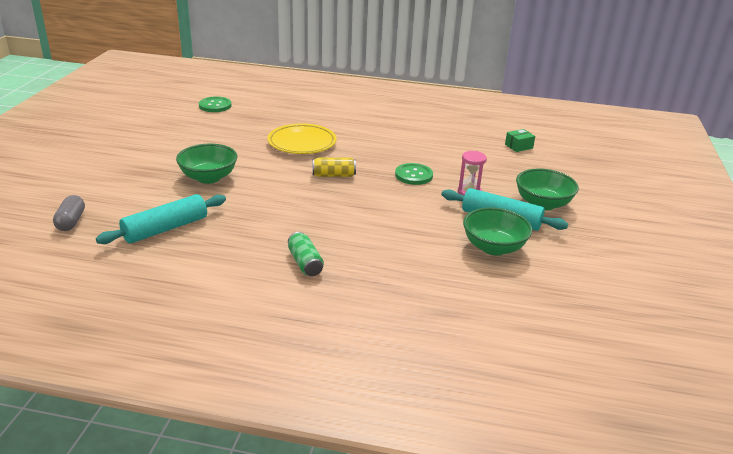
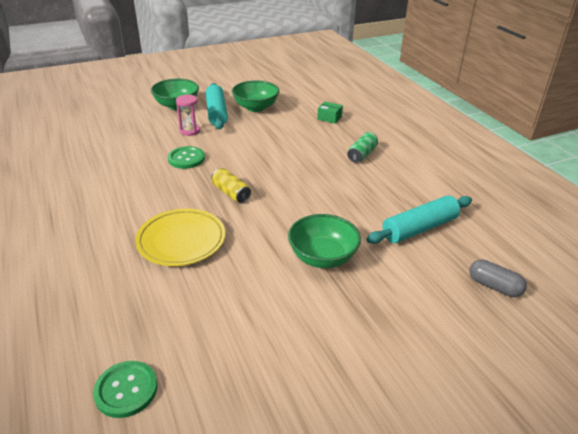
camera: 125 degrees left, 5 degrees up
grey capsule [53,195,85,231] -> grey capsule turned 75 degrees clockwise [469,259,527,297]
turquoise rolling pin [96,194,226,244] -> turquoise rolling pin turned 45 degrees counterclockwise [366,195,472,244]
green box [505,129,535,152] -> green box moved to [317,101,343,124]

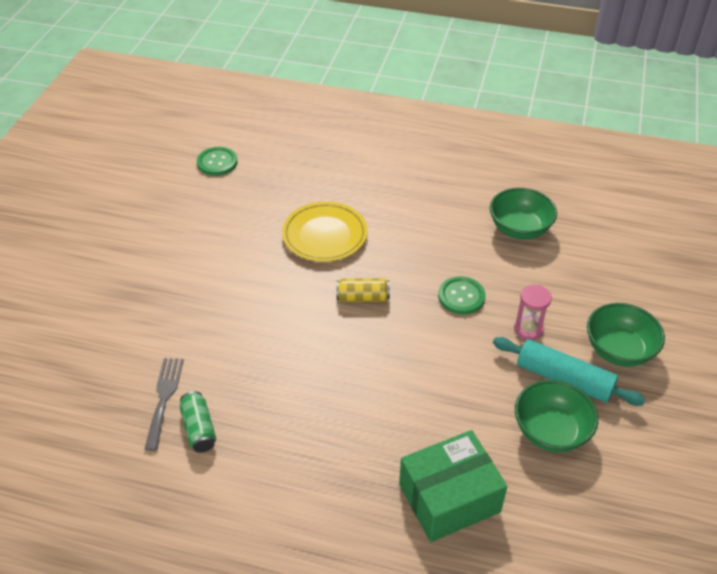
camera: 130 degrees right, 10 degrees up
green bowl [288,214,361,268] -> green bowl moved to [490,188,557,240]
green box [317,101,343,124] -> green box [399,430,507,542], size x2.27
green can [347,132,378,163] -> green can moved to [179,391,216,452]
turquoise rolling pin [366,195,472,244] -> grey fork [144,358,184,451]
grey capsule [469,259,527,297] -> none

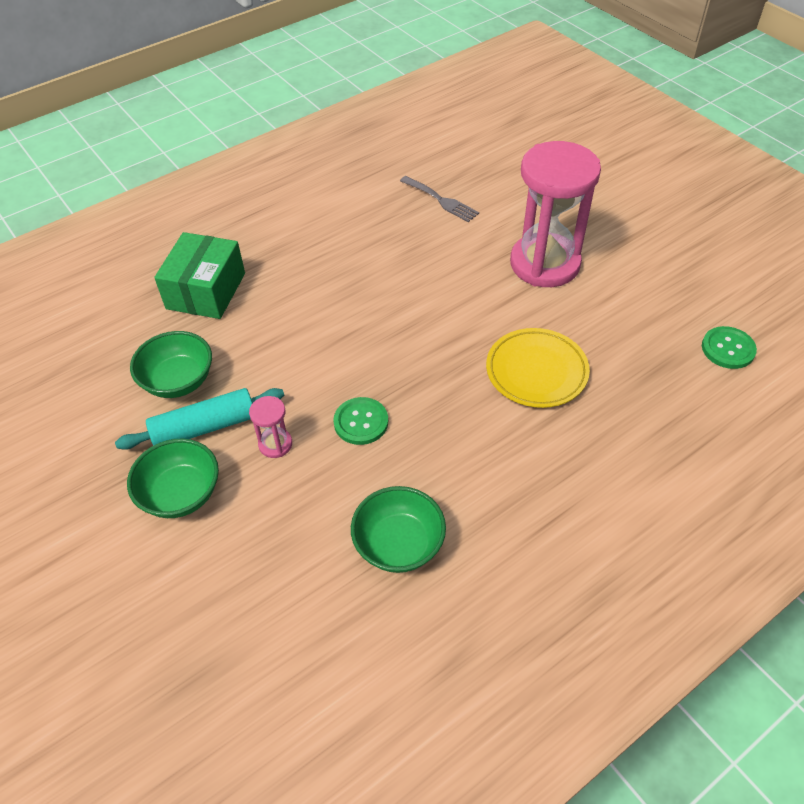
camera: 130 degrees right, 5 degrees up
green can [179,391,216,452] -> none
yellow can [336,278,390,302] -> none
none -> pink hourglass [510,141,601,287]

